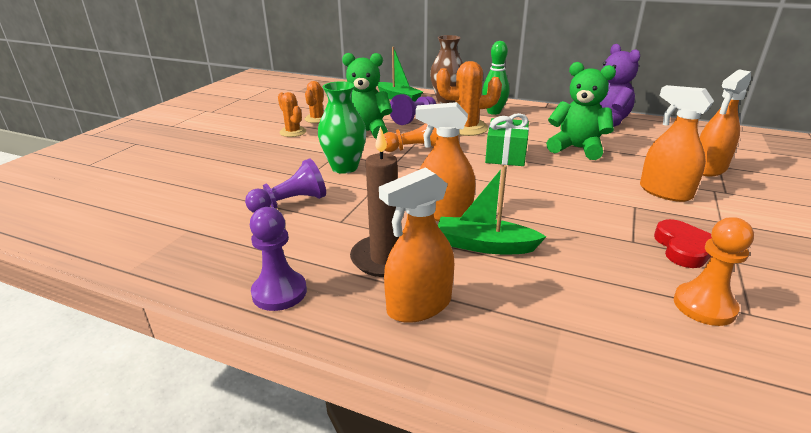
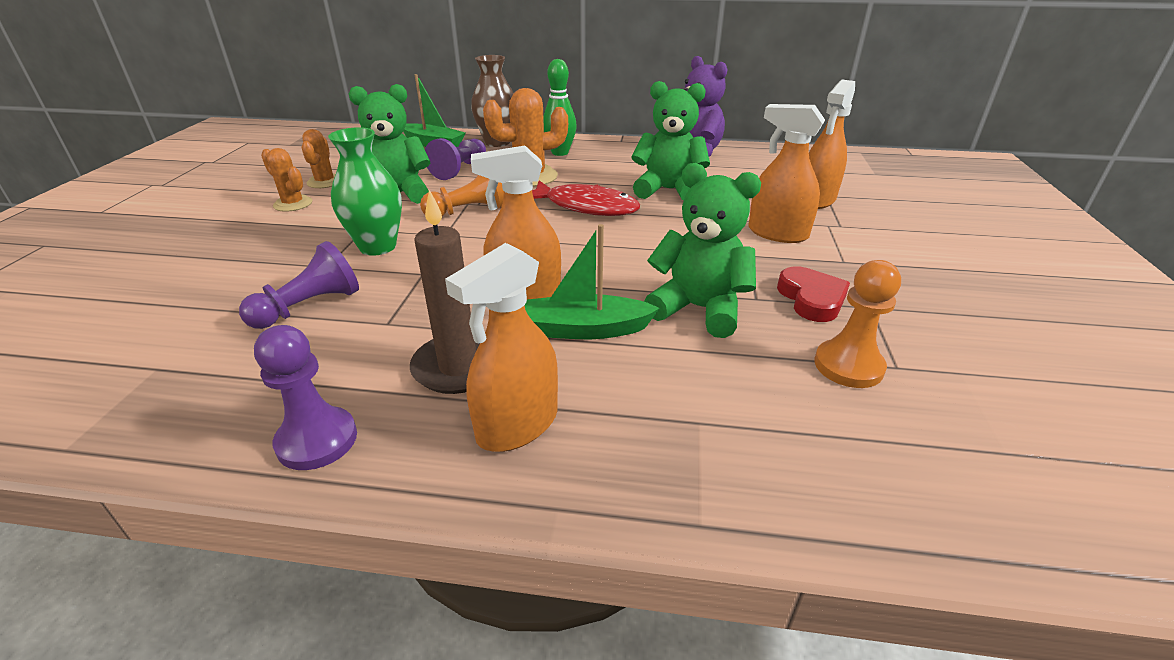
camera: 15 degrees left, 5 degrees up
green gift [485,113,529,166] -> red fish [532,180,640,216]
none -> green teddy bear [644,163,761,338]

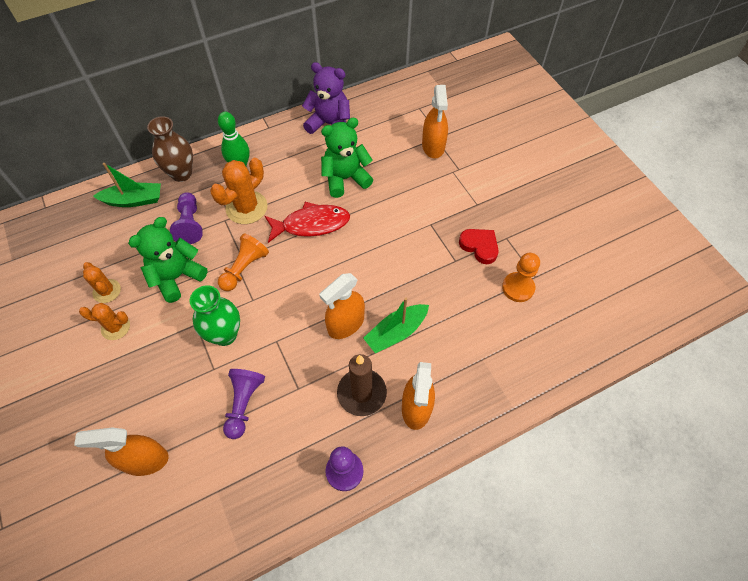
camera: 35 degrees left, 25 degrees up
green teddy bear [644,163,761,338] -> none
orange spray bottle [748,104,825,243] -> orange spray bottle moved to [74,427,169,476]

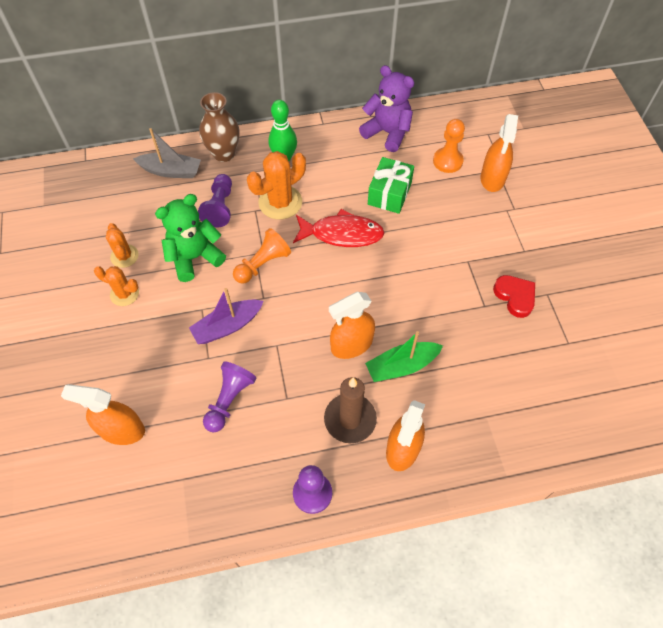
camera: 15 degrees right, 0 degrees up
green boat [93,163,161,207] -> grey boat [133,128,201,178]
green vase [190,285,240,346] -> purple boat [189,288,264,344]
green teddy bear [321,118,373,198] -> green gift [368,157,414,214]
orange pawn [502,253,540,302] -> orange pawn moved to [433,119,465,173]

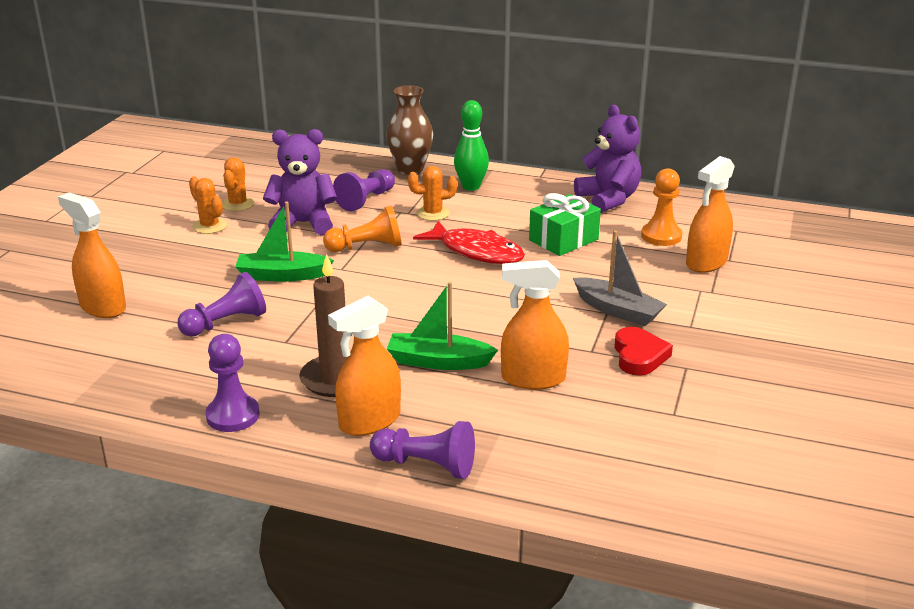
camera: 30 degrees right, 30 degrees down
grey boat [133,128,201,178] -> grey boat moved to [573,231,667,326]
green teddy bear [155,194,226,282] -> purple teddy bear [263,129,337,235]
purple boat [189,288,264,344] -> green boat [235,202,334,282]
orange cactus [247,151,306,219] -> orange cactus [408,166,457,221], size x0.61
orange spray bottle [329,292,375,359] -> orange spray bottle moved to [501,260,569,390]
none -> purple pawn [370,421,475,479]

